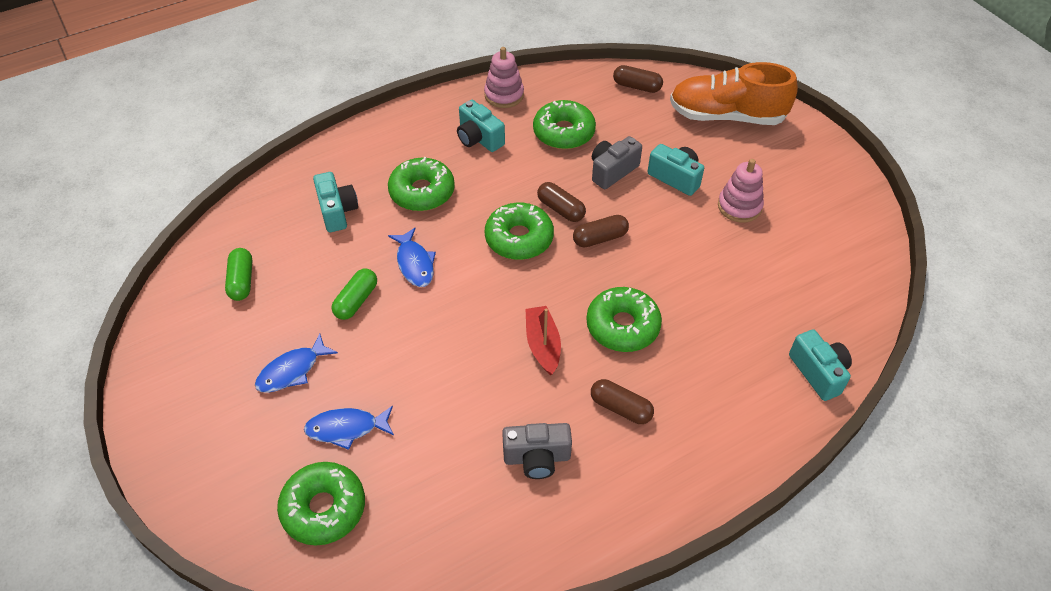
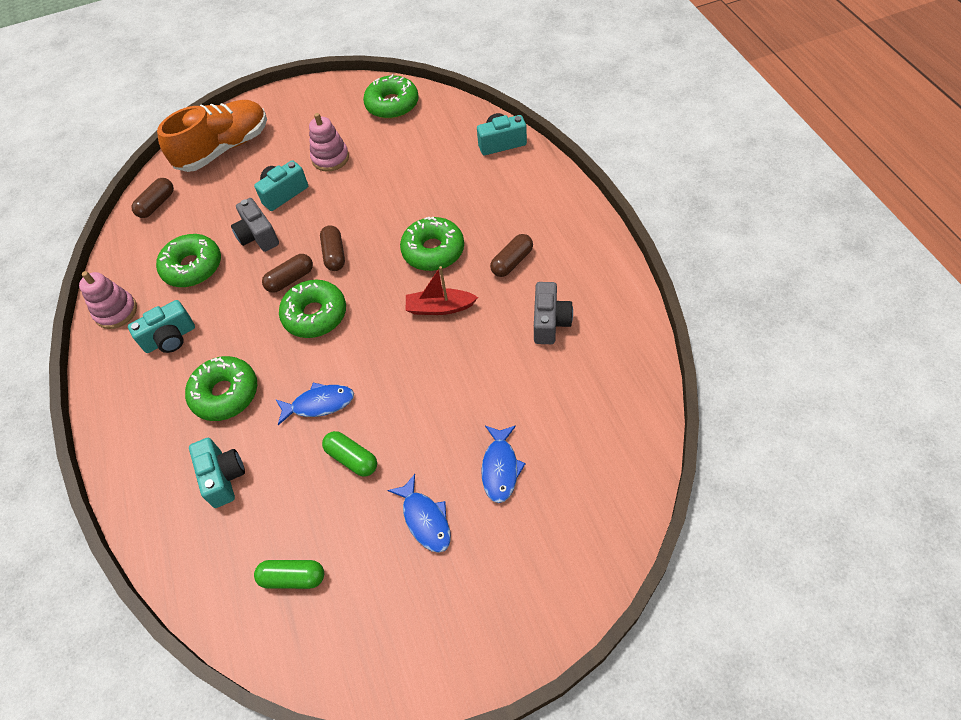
camera: 75 degrees left, 5 degrees up
green donut [277,462,365,545] -> green donut moved to [363,74,419,119]
turquoise camera [313,172,358,232] -> turquoise camera turned 75 degrees clockwise [189,438,245,508]
orange shoe [670,62,798,125] -> orange shoe turned 150 degrees counterclockwise [157,100,267,172]

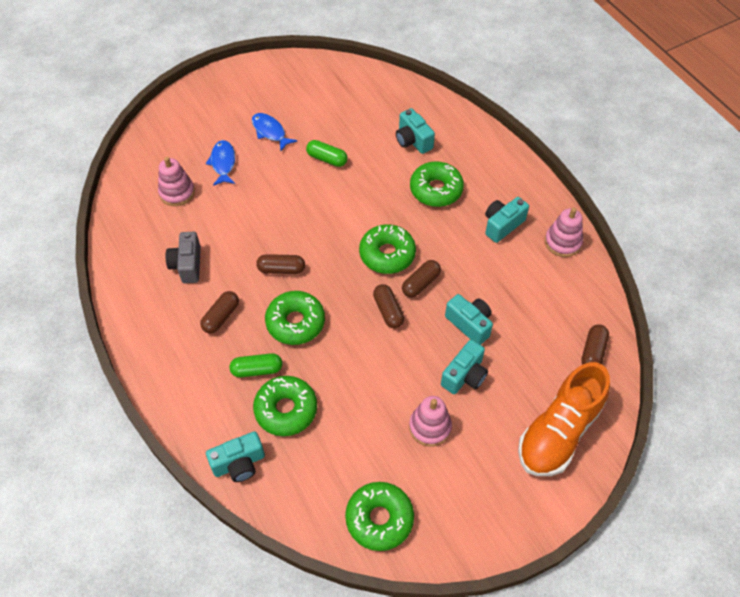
camera: 165 degrees right, 0 degrees up
green donut [156,234,221,287] -> green donut moved to [253,376,317,436]
grey camera [231,198,279,252] -> turquoise camera [445,294,493,345]
green capsule [254,560,324,589] -> green capsule moved to [230,353,282,377]
blue fish [275,382,354,425] -> none
red boat [406,266,478,315] -> brown capsule [256,254,305,274]
none -> pink stacking toy [158,157,195,206]

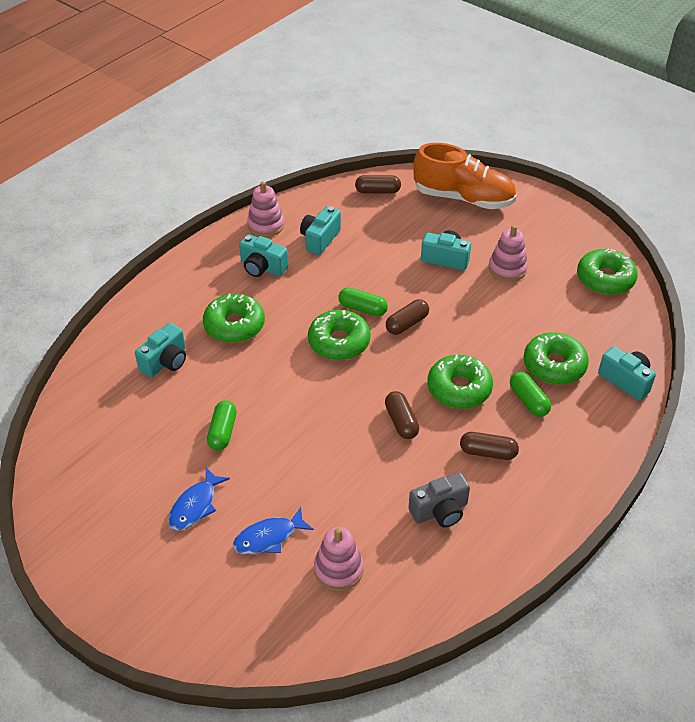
camera: 110 degrees left, 10 degrees down
brown capsule [402,260,441,297] -> green capsule [338,288,388,316]
turquoise camera [445,294,493,345] -> turquoise camera moved to [300,206,341,255]

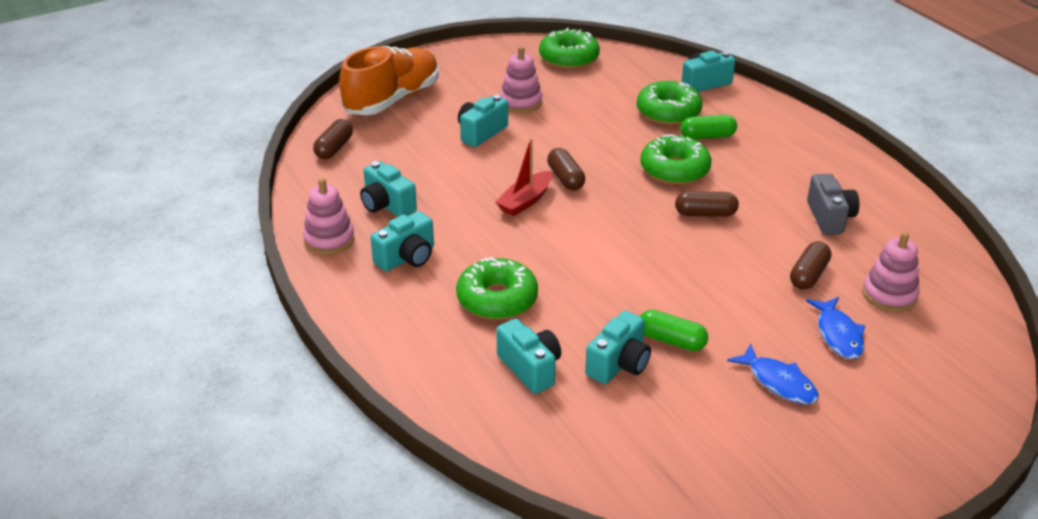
camera: 70 degrees left, 10 degrees down
green donut [308,310,371,360] -> none
green capsule [338,288,388,316] -> red boat [495,138,552,216]
brown capsule [460,432,519,460] -> brown capsule moved to [790,241,831,290]
none -> turquoise camera [585,311,651,384]

